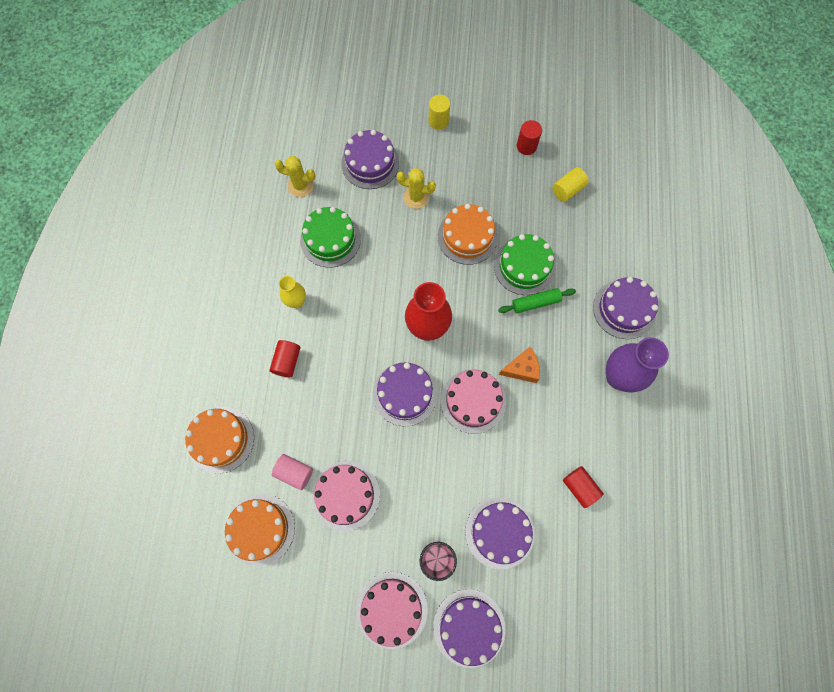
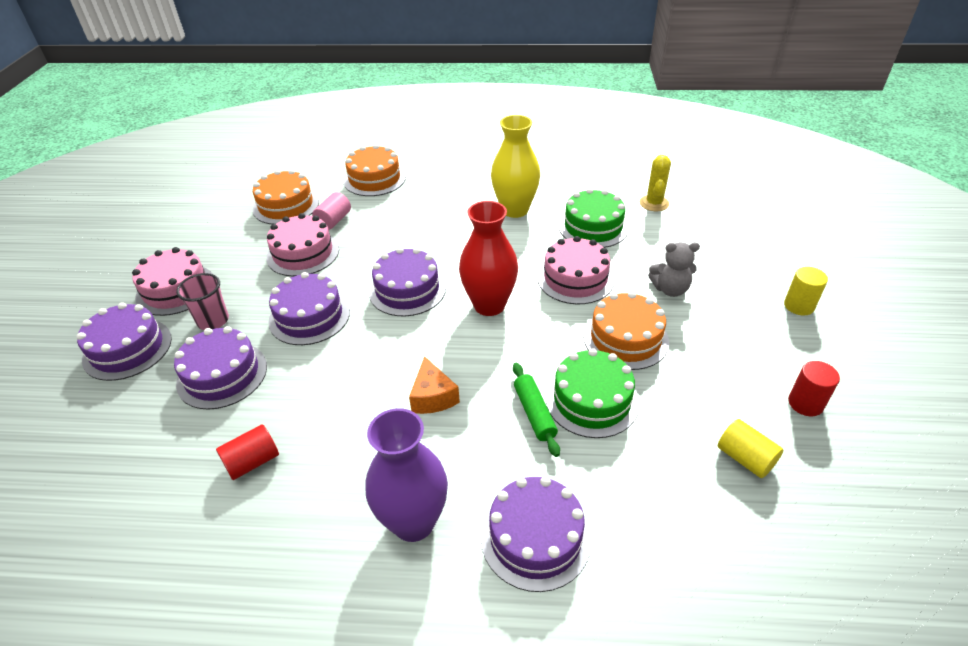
camera: 90 degrees right, 30 degrees down
red cylinder [270,340,300,377] -> none
yellow vase [279,276,306,308] -> yellow vase [491,115,540,218], size x1.79
purple cake [341,130,400,189] -> purple cake moved to [268,272,350,345]
yellow cactus [397,168,436,209] -> grey teddy bear [648,242,700,297]
pink cake [441,369,506,434] -> pink cake moved to [537,236,614,304]

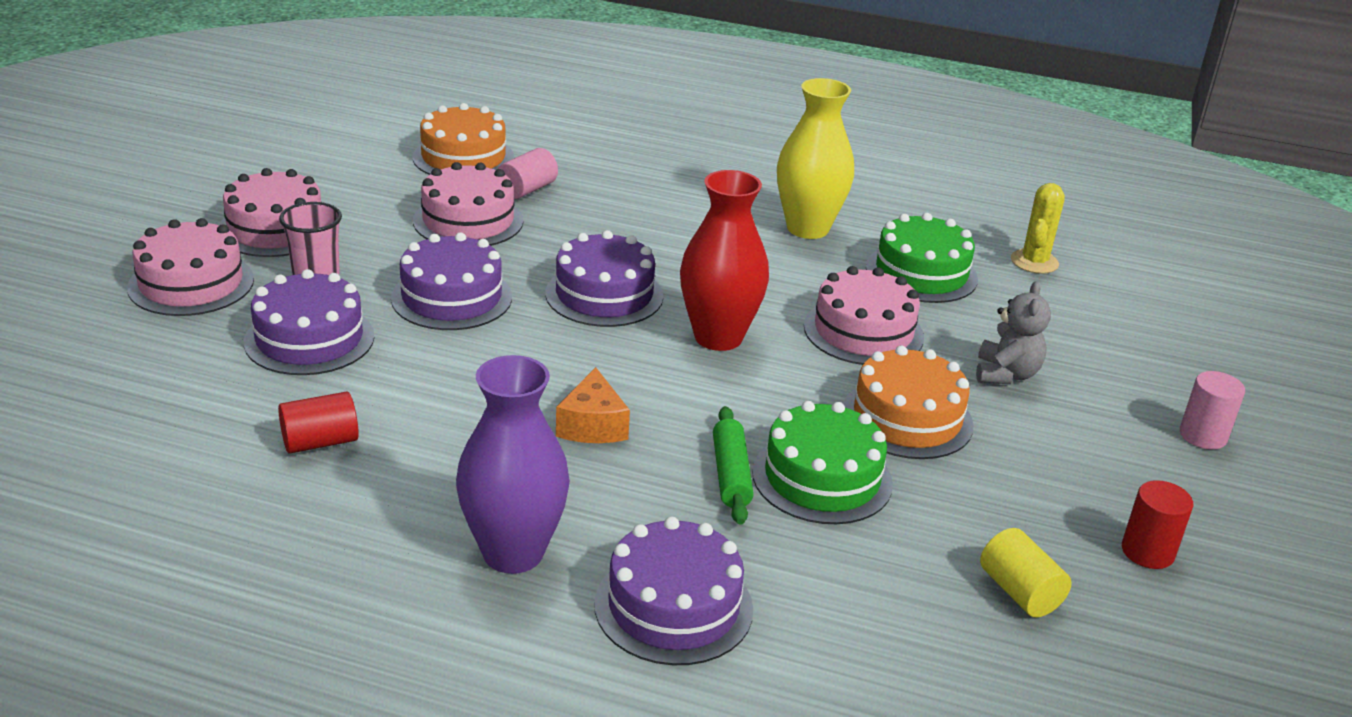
camera: 10 degrees right, 10 degrees down
purple cake [76,302,172,381] -> pink cake [127,218,254,316]
orange cake [344,144,406,196] -> none
grey teddy bear [648,242,700,297] -> grey teddy bear turned 90 degrees counterclockwise [976,281,1051,384]
yellow cylinder [784,267,828,316] -> pink cylinder [1180,371,1245,450]

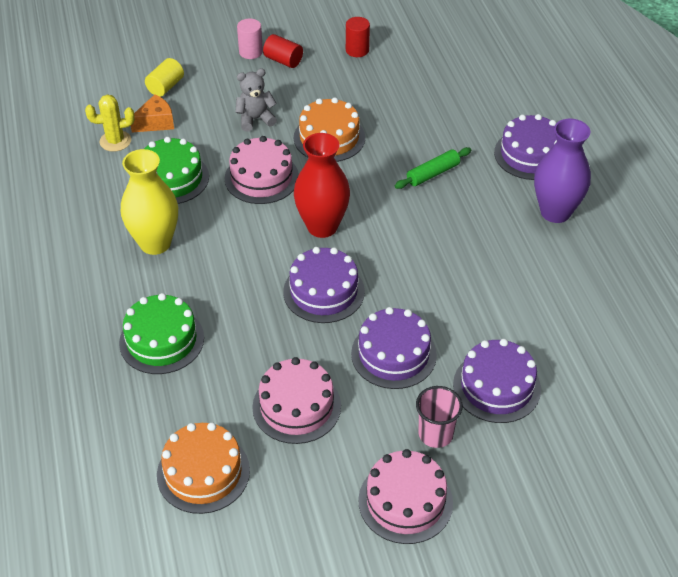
camera: 120 degrees left, 15 degrees up
pink cake [127,218,254,316] -> none
red cylinder [278,392,359,453] -> red cylinder moved to [263,34,303,68]
pink cylinder [498,148,558,199] -> none
orange cheese [556,367,630,443] -> orange cheese moved to [131,94,174,132]
green cake [752,401,893,524] -> green cake moved to [119,293,204,374]
yellow cylinder [980,528,1072,617] -> yellow cylinder moved to [145,58,184,97]

